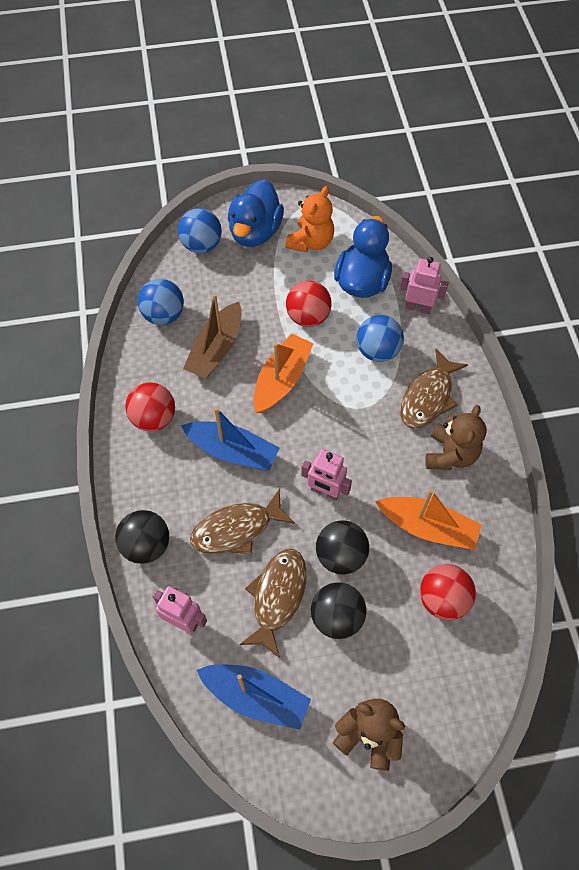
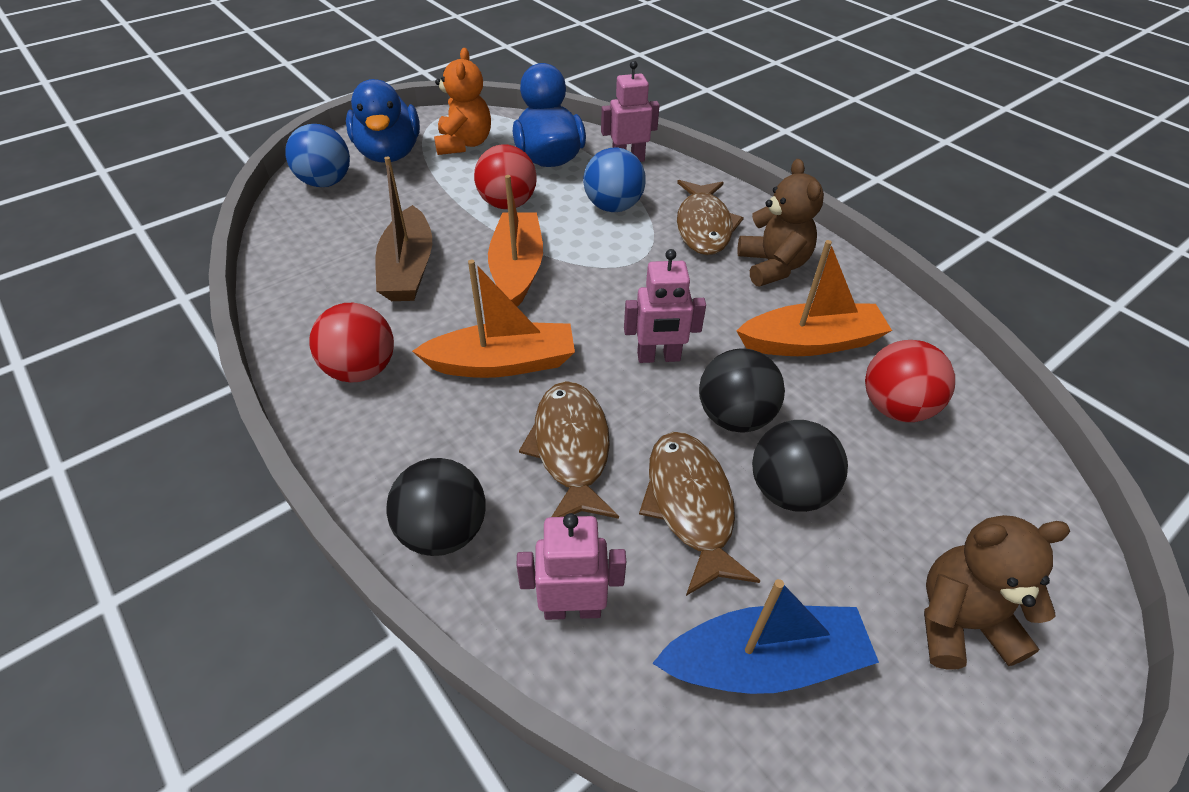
camera: 30 degrees left, 15 degrees down
blue ball [138,279,184,325] -> none
blue boat [181,407,279,471] -> orange boat [412,260,575,378]
brown fish [190,489,295,554] -> brown fish turned 135 degrees clockwise [519,381,619,519]

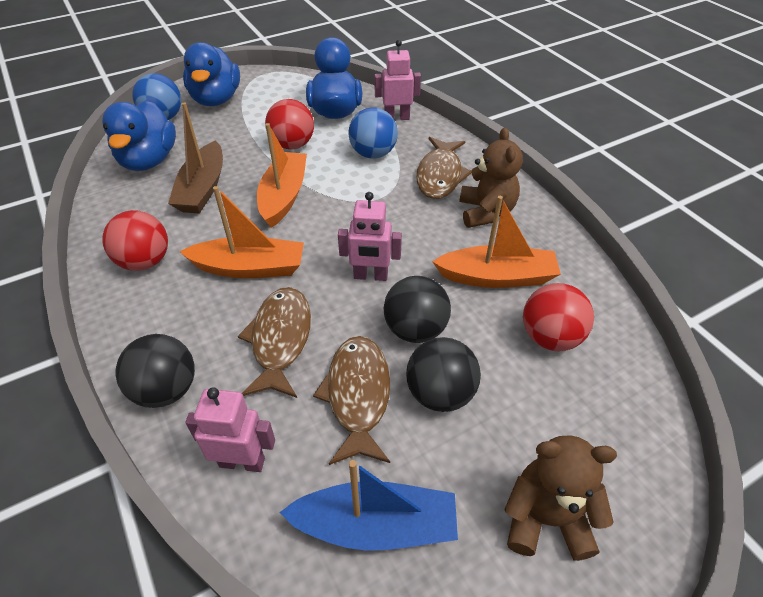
camera: 10 degrees right, 0 degrees up
orange teddy bear [434,48,491,155] -> none
none -> blue duck [102,100,176,171]

